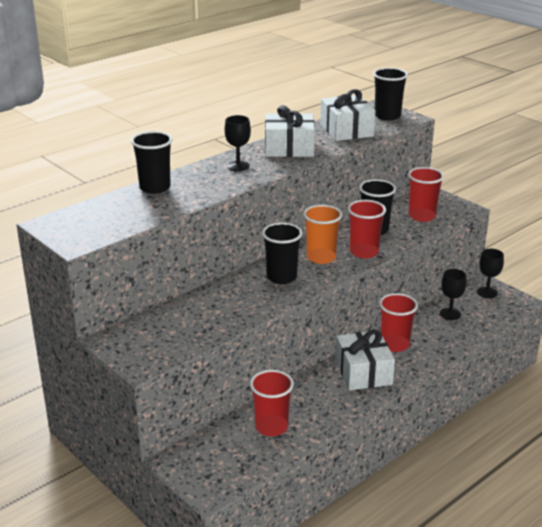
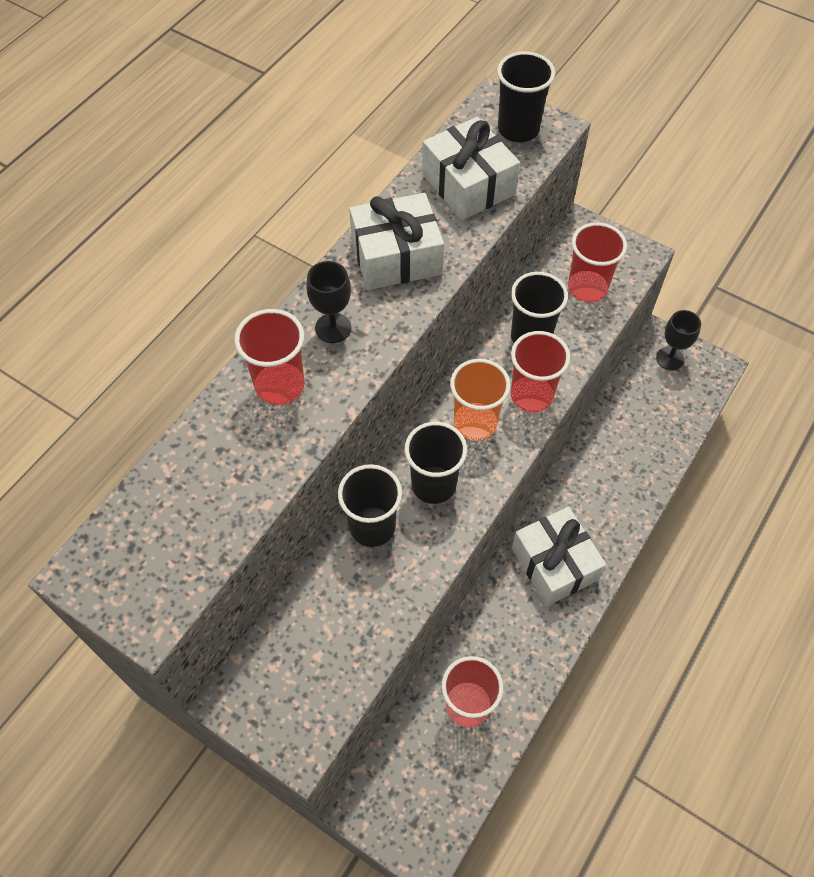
camera: 15 degrees left, 30 degrees up
black cup [131,131,172,194] -> black cup moved to [338,464,402,547]
red cup [379,293,418,352] -> red cup moved to [234,309,304,405]
black goblet [440,269,467,320] -> none

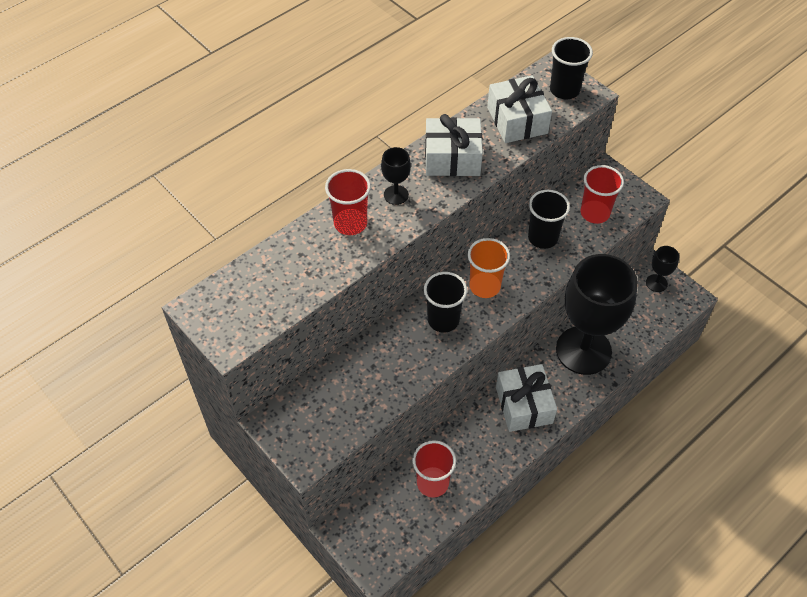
camera: 15 degrees right, 5 degrees down
black cup [338,464,402,547] -> none
red cup [511,331,570,412] -> none
none -> black goblet [556,254,638,375]

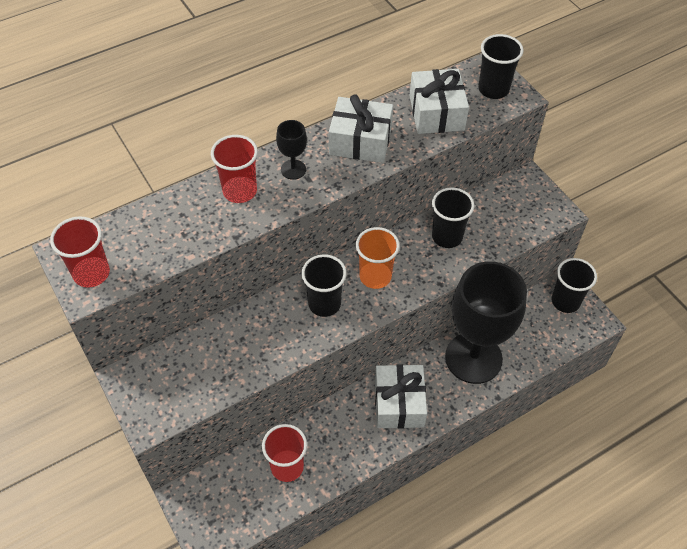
camera: 10 degrees right, 0 degrees up
red cup [581,165,624,224] -> red cup moved to [50,216,110,288]
black goblet [646,246,679,292] -> black cup [552,258,597,313]

